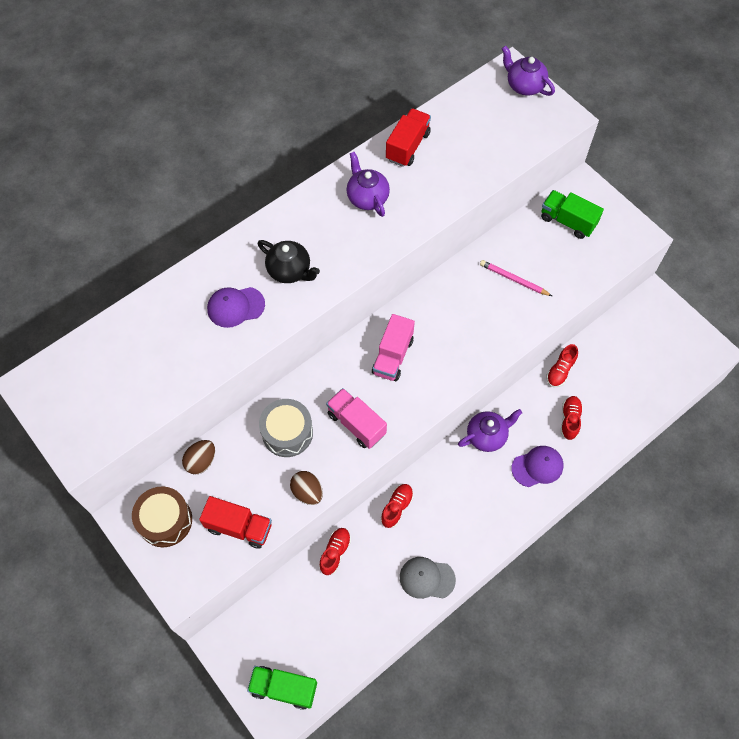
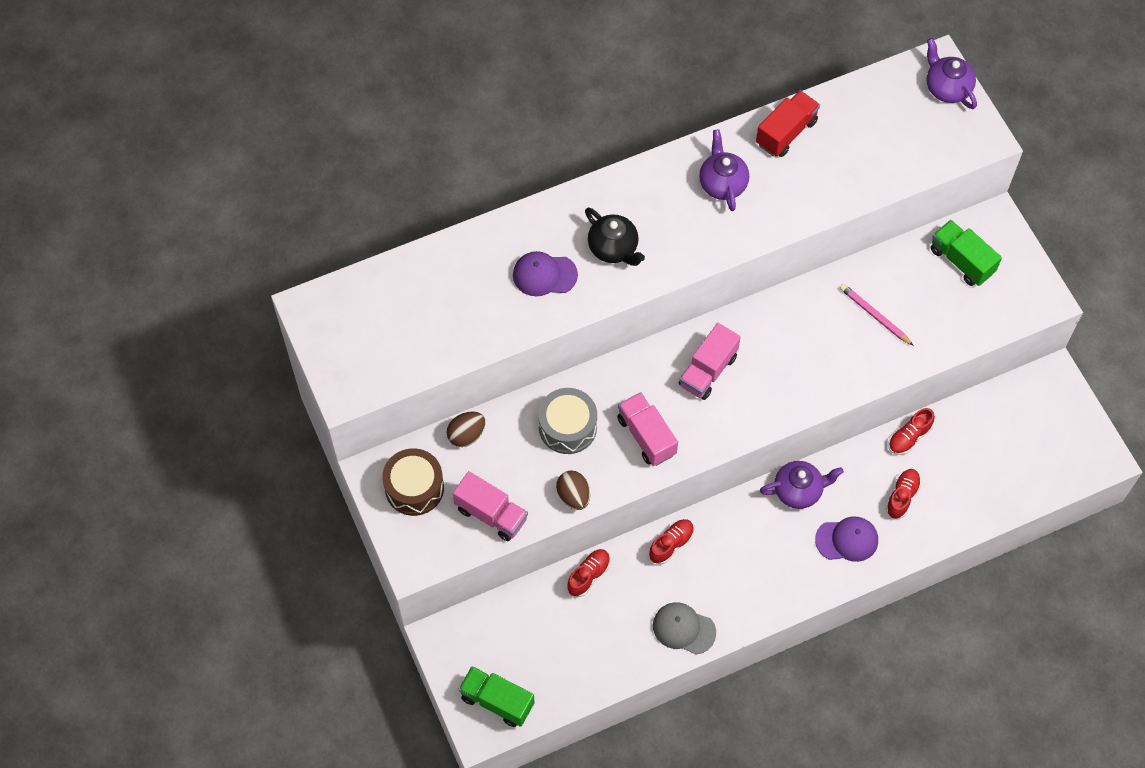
camera: 15 degrees right, 0 degrees up
red truck [199,496,272,549] -> pink truck [453,471,528,541]

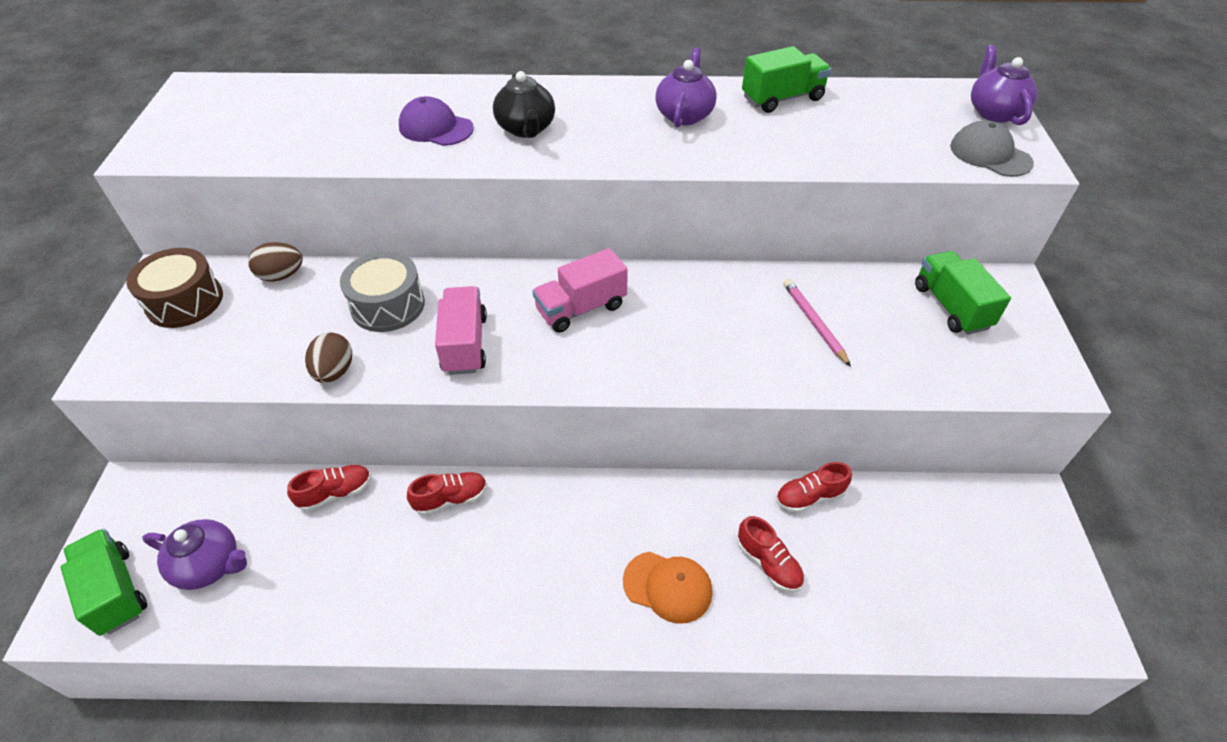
camera: 25 degrees right, 15 degrees down
pink truck [453,471,528,541] -> none
grey cap [653,602,716,655] -> grey cap moved to [950,120,1034,177]
red truck [756,90,820,157] -> green truck [742,46,831,113]
purple teapot [760,461,844,509] -> purple teapot moved to [142,519,247,590]
purple cap [815,516,878,562] -> orange cap [623,552,712,624]
red shoe [885,469,921,519] -> red shoe turned 90 degrees clockwise [737,516,804,592]

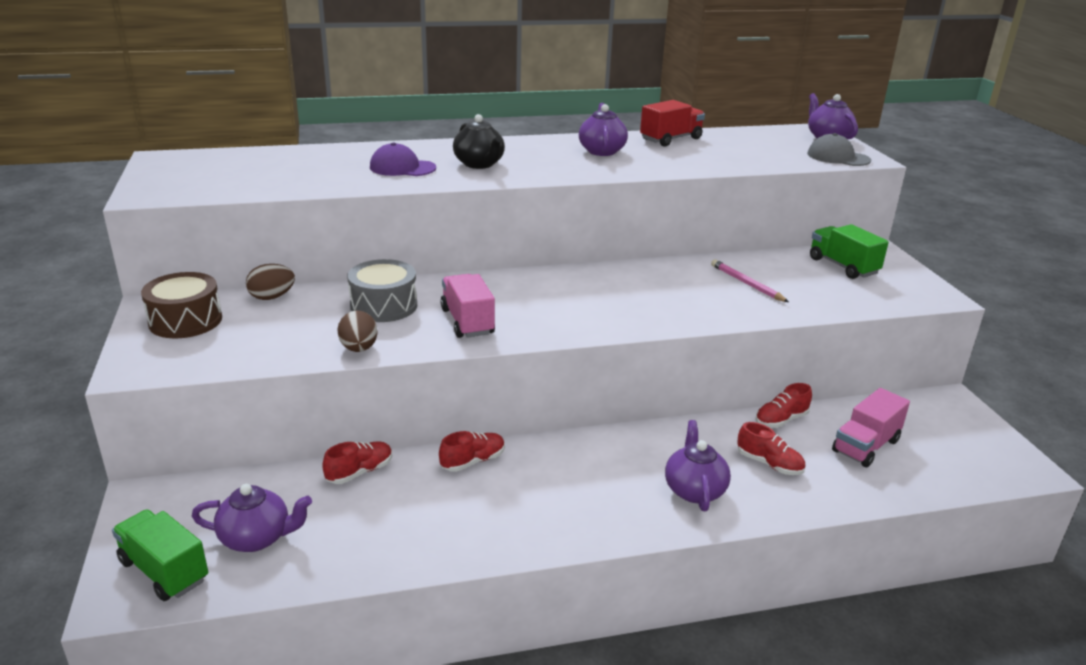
camera: 15 degrees left, 20 degrees down
pink truck [532,248,628,333] -> pink truck moved to [832,388,910,467]
orange cap [623,552,712,624] -> purple teapot [665,420,731,511]
green truck [742,46,831,113] -> red truck [640,100,705,147]

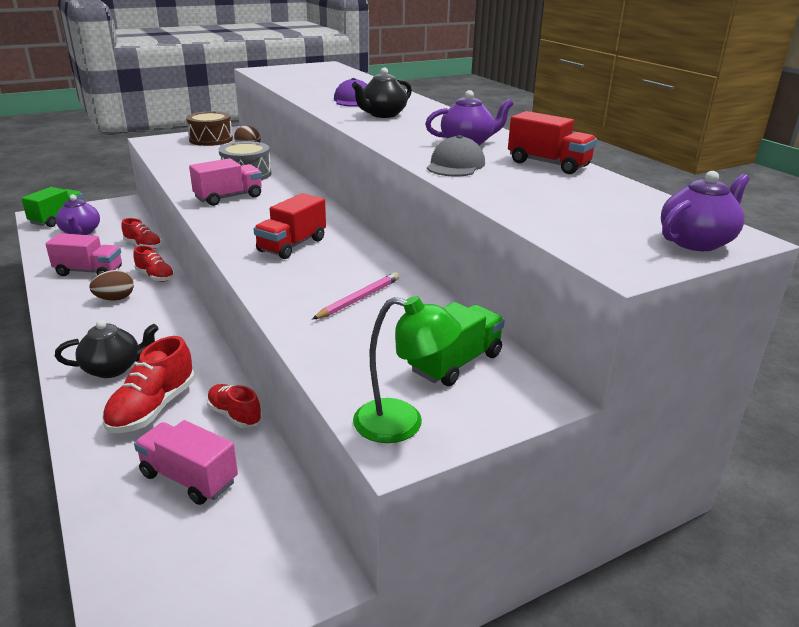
camera: 75 degrees right, 0 degrees up
brown egg [338,311,378,352] -> brown egg moved to [89,270,134,301]
purple teapot [665,420,731,511] -> black teapot [55,320,159,378]
red shoe [737,422,805,475] -> red shoe [103,336,195,433], size x1.56
grey cap [807,133,871,166] -> grey cap moved to [427,135,485,177]
none -> pink truck [45,233,122,276]
none -> red truck [254,193,326,259]
none -> green lamp [353,296,462,443]

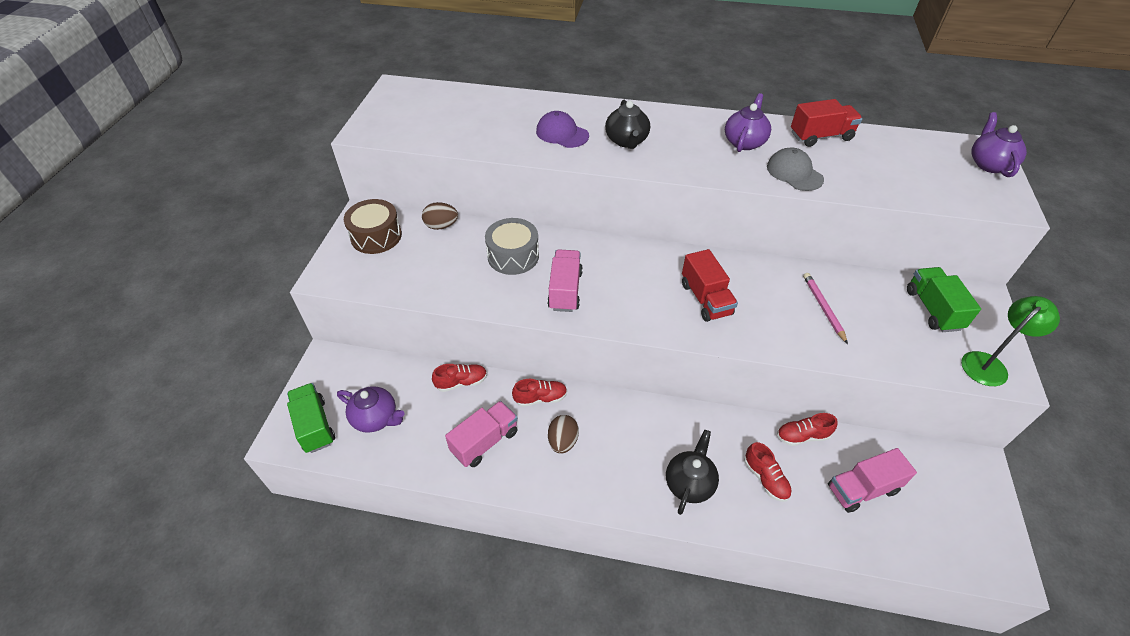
camera: 50 degrees left, 20 degrees up
red shoe [103,336,195,433] -> red shoe [744,442,792,502], size x0.64

